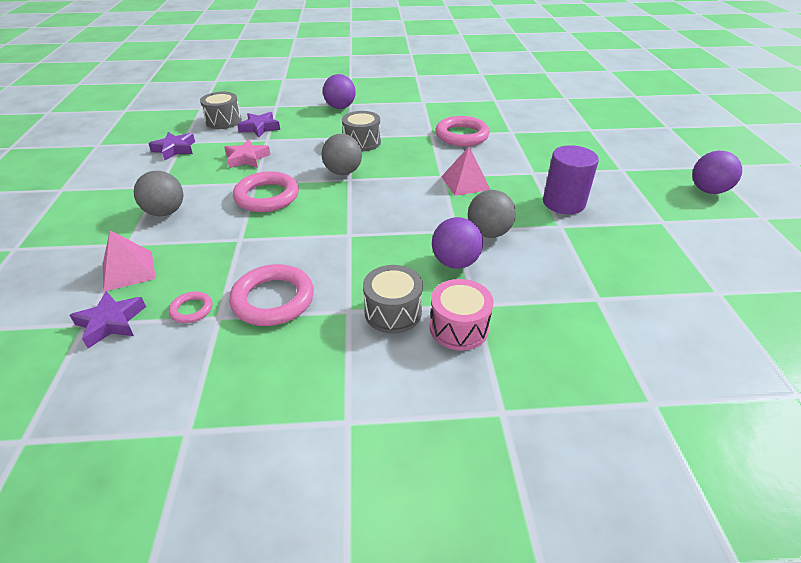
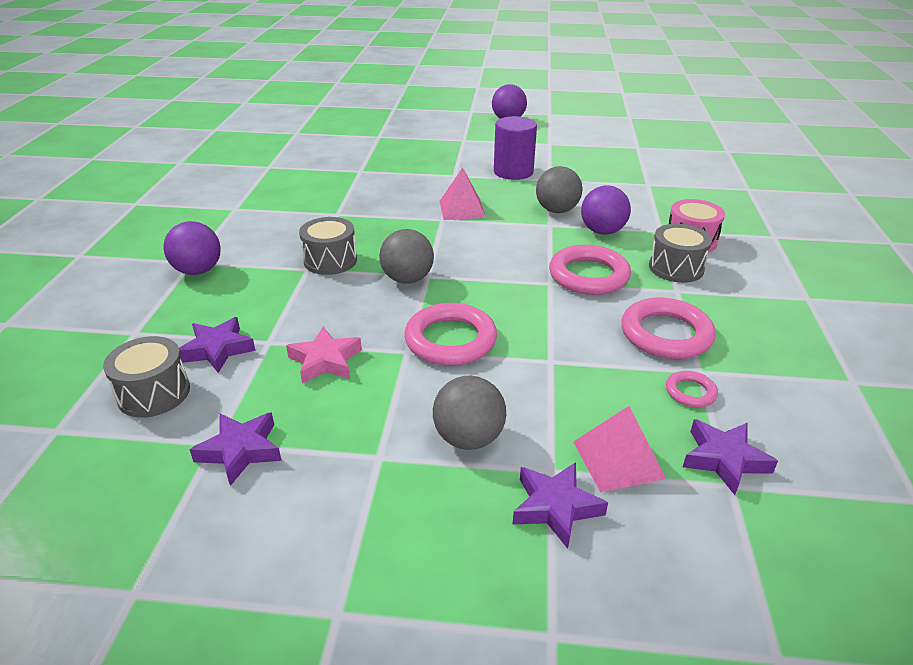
camera: 80 degrees left, 5 degrees down
pink ring [435,116,490,146] -> pink ring moved to [549,245,631,295]
none -> purple star [513,462,608,549]

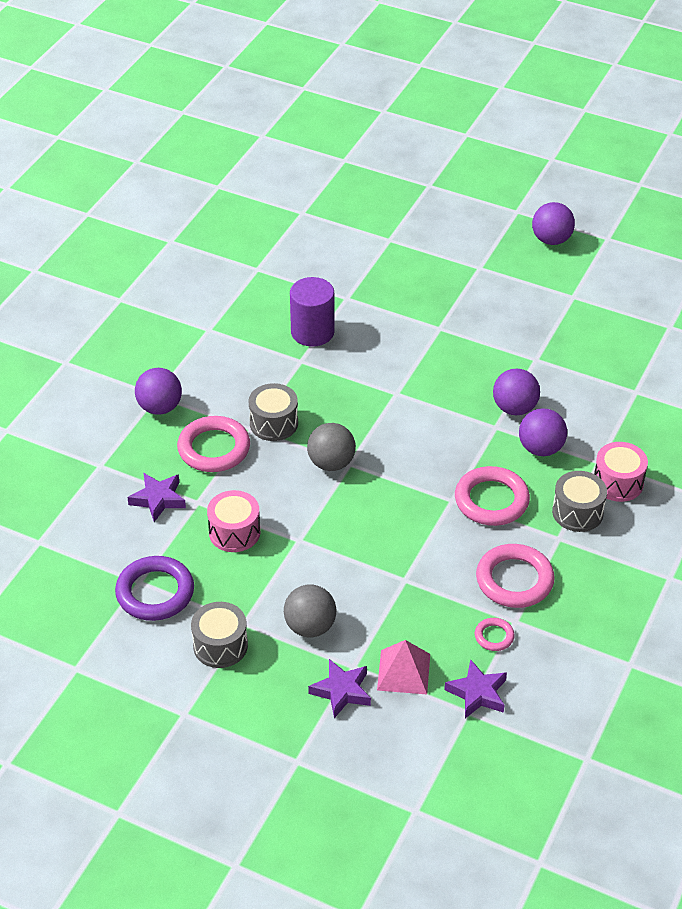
camera: 20 degrees right, 10 degrees up
grey drum [103,336,190,418] -> grey drum moved to [191,602,248,668]
purple star [190,412,282,486] -> purple ring [115,556,194,621]
pink star [286,327,362,384] -> pink drum [207,490,260,552]
pink ring [404,303,497,366] -> pink ring moved to [177,416,250,472]
pink pyramid [439,167,486,220] -> none
purple cylinder [494,116,537,180] -> purple cylinder moved to [290,277,335,347]
grey ball [536,166,582,213] -> purple ball [493,369,540,415]

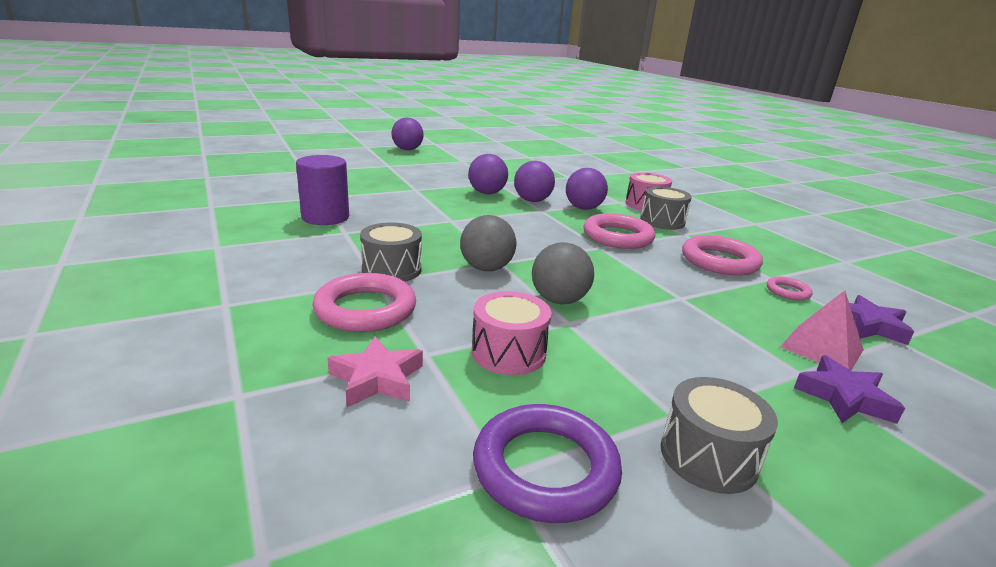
camera: 55 degrees left, 20 degrees down
purple star [127,473,186,522] -> pink star [328,337,423,407]
purple ball [135,368,182,415] -> purple ball moved to [468,154,508,194]
grey ball [284,584,336,637] -> grey ball moved to [532,242,594,304]

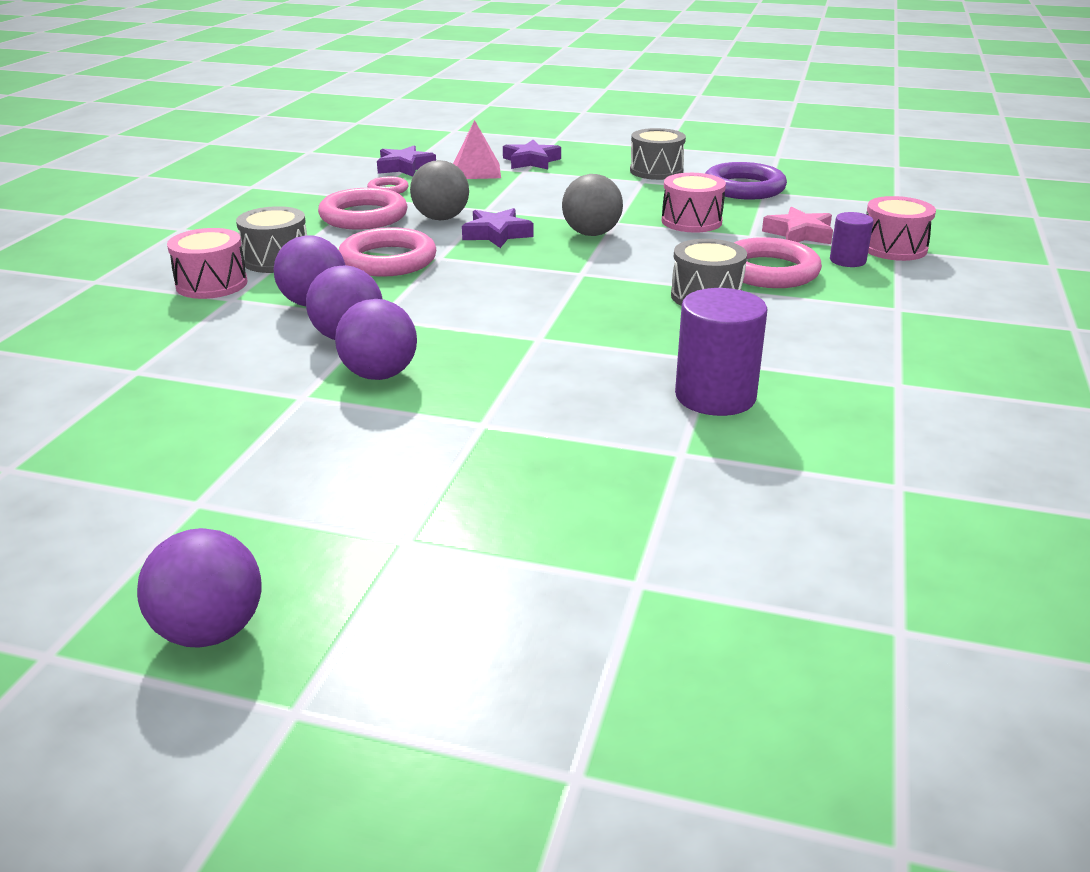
camera: 135 degrees left, 5 degrees up
grey ball [460,215,516,271] -> grey ball moved to [410,160,469,220]
none -> purple star [462,208,534,248]
none -> purple cylinder [830,212,874,267]
none -> pink drum [866,196,936,261]

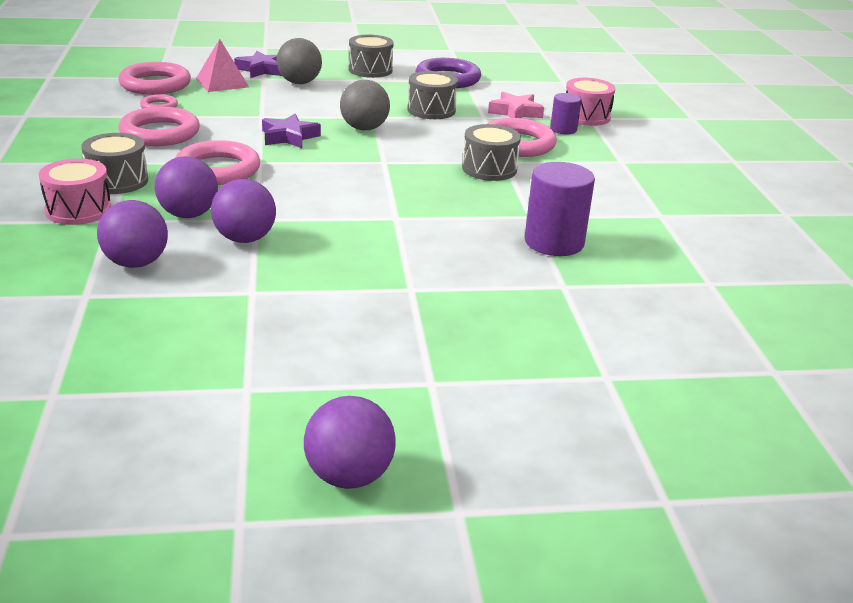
camera: 25 degrees left, 0 degrees up
purple ball [335,299,417,380] -> purple ball moved to [97,200,168,268]
purple star [377,145,436,177] -> pink ring [118,62,191,95]
grey ball [410,160,469,220] -> grey ball moved to [277,38,322,84]
pink drum [662,173,726,233] -> grey drum [407,71,458,119]

